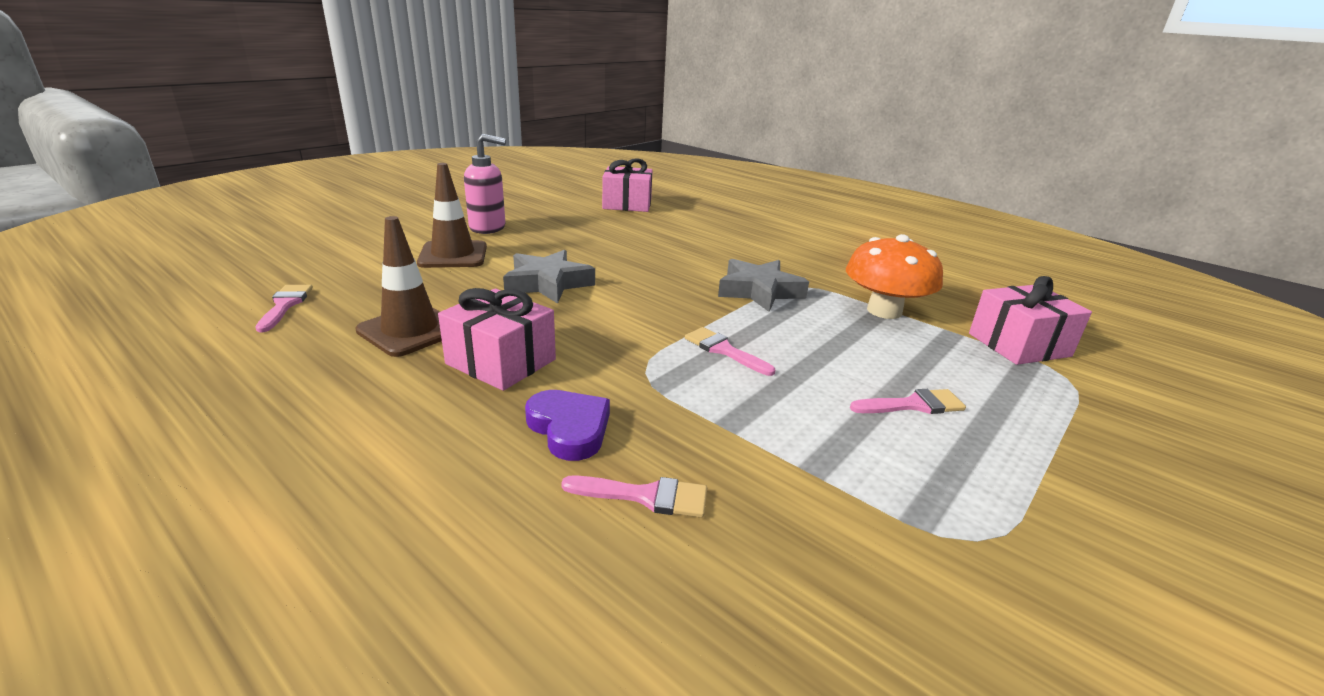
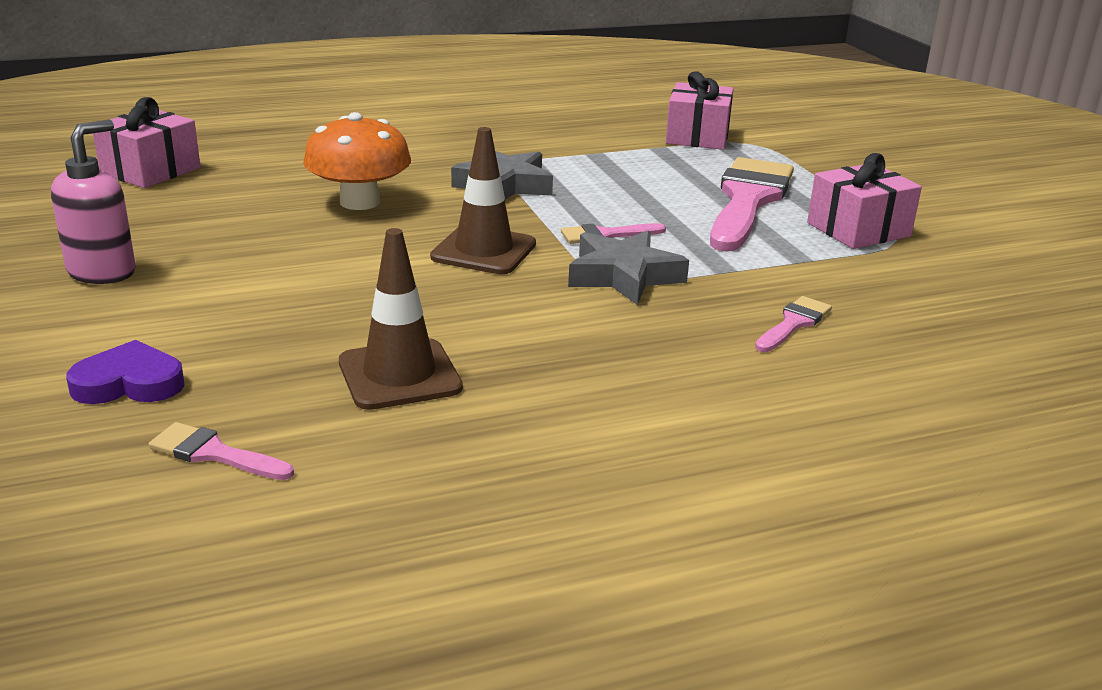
camera: 60 degrees left, 0 degrees up
brown traffic cone [417,163,487,268] -> brown traffic cone moved to [430,127,536,274]
pink gift [438,288,556,391] -> pink gift moved to [807,153,922,249]
grey star [503,250,595,304] -> grey star moved to [568,230,689,305]
purple heart [525,390,610,461] -> purple heart moved to [66,340,185,404]
orange mushroom [846,234,943,319] -> orange mushroom moved to [303,112,411,210]
pink brush [850,389,966,414] -> pink brush [710,157,794,252], size x2.24

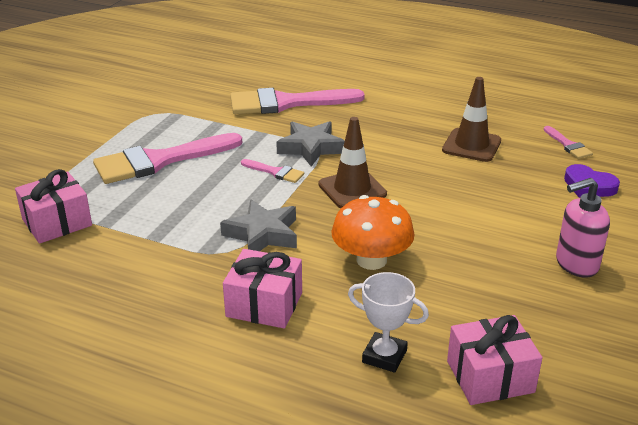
camera: 135 degrees left, 5 degrees up
pink brush [755,296,832,352] -> pink brush [230,88,365,114], size x2.24
pink gift [807,153,922,249] -> pink gift moved to [223,249,302,328]
none -> white trophy [348,272,429,373]

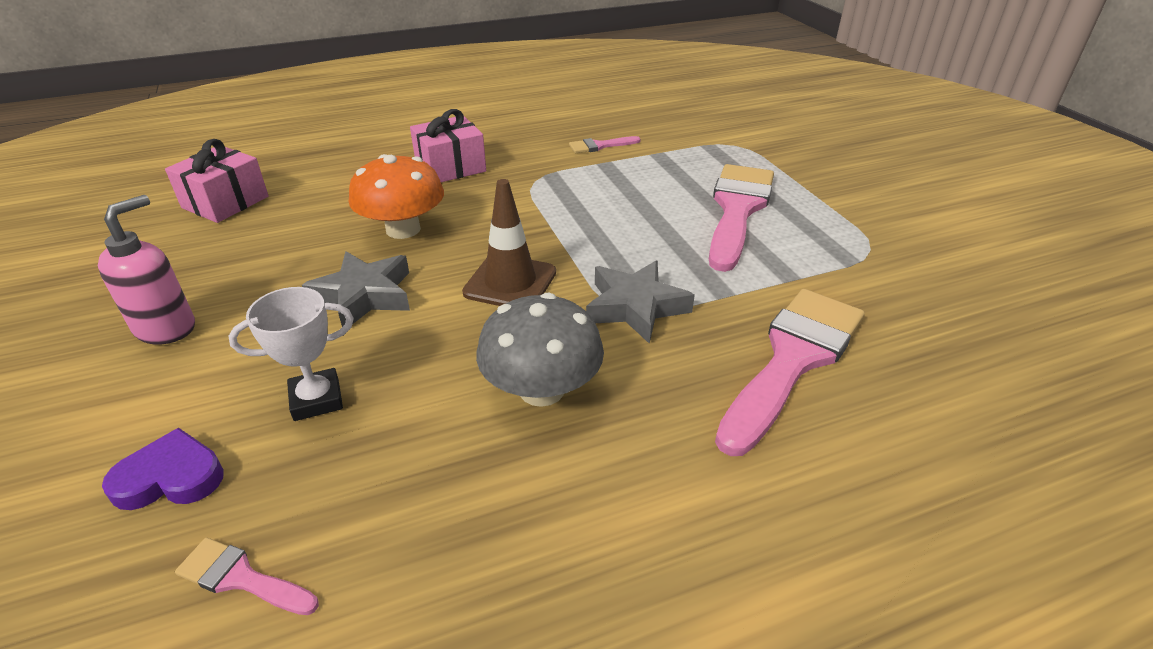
camera: 135 degrees right, 5 degrees up
pink gift [15,169,92,244] -> none
grey star [220,199,297,251] -> grey star moved to [302,251,410,327]
pink brush [241,159,304,183] -> pink brush moved to [569,136,641,153]
white trophy [348,272,429,373] -> white trophy moved to [229,287,354,421]
brown traffic cone [442,77,501,162] -> none
none -> grey mushroom [476,293,604,407]

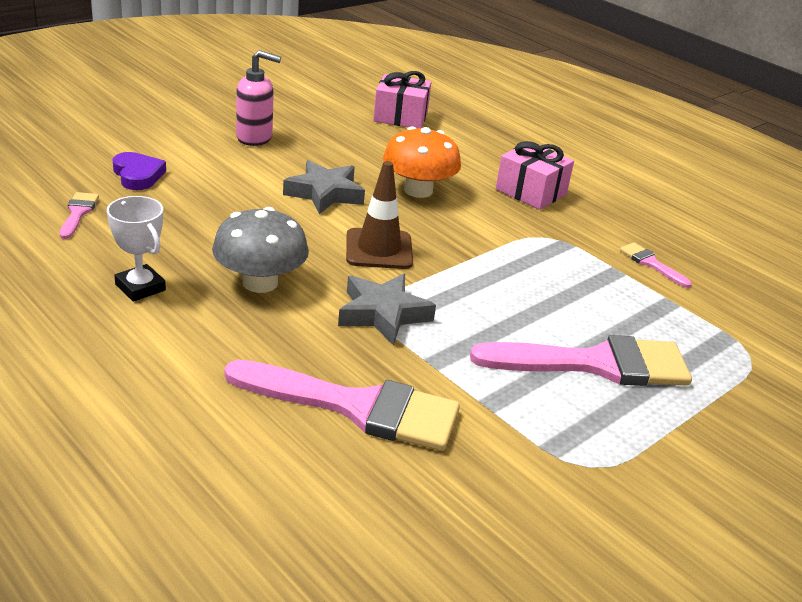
camera: 65 degrees right, 5 degrees down
white trophy [229,287,354,421] -> white trophy moved to [107,196,166,302]

